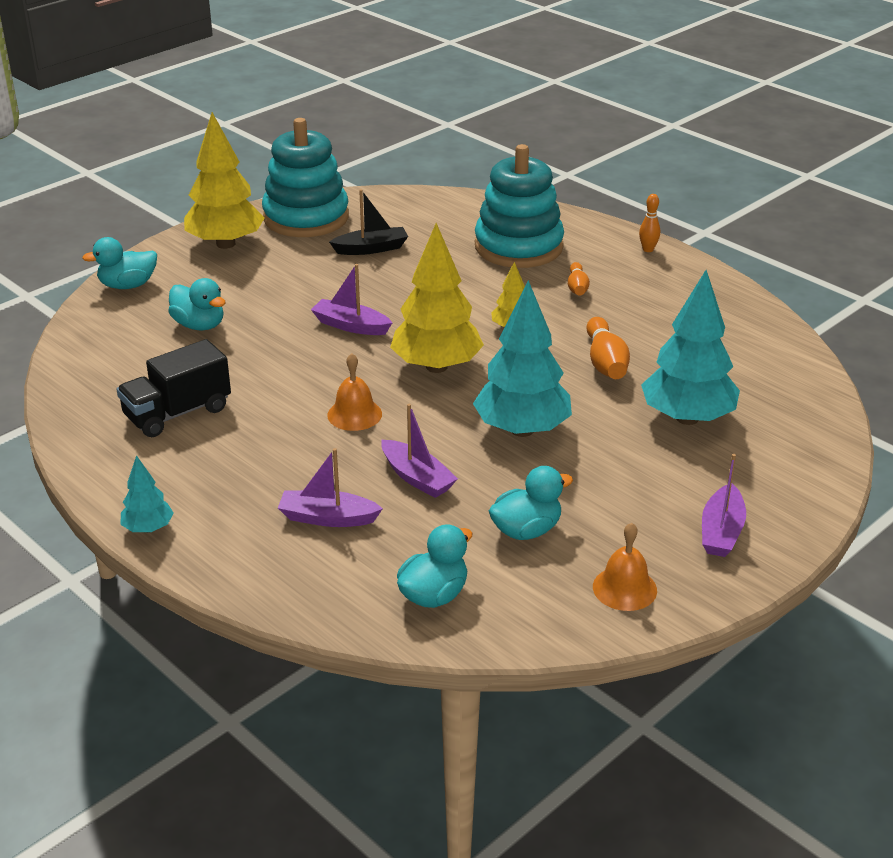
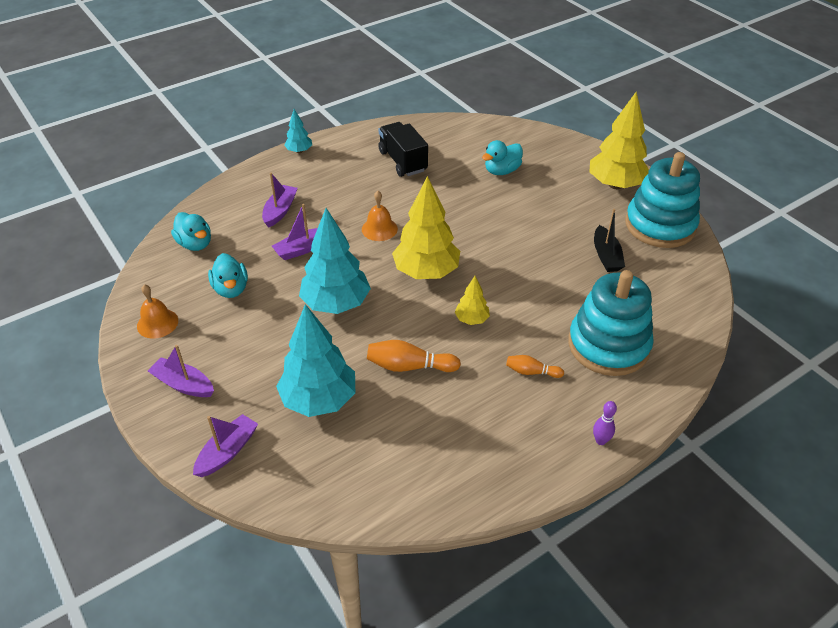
camera: 100 degrees right, 10 degrees up
turquoise duck [82,237,157,289] -> none
purple boat [311,264,392,335] -> purple boat moved to [193,414,258,477]
orange bowling pin [639,194,660,252] -> purple bowling pin [593,401,617,445]

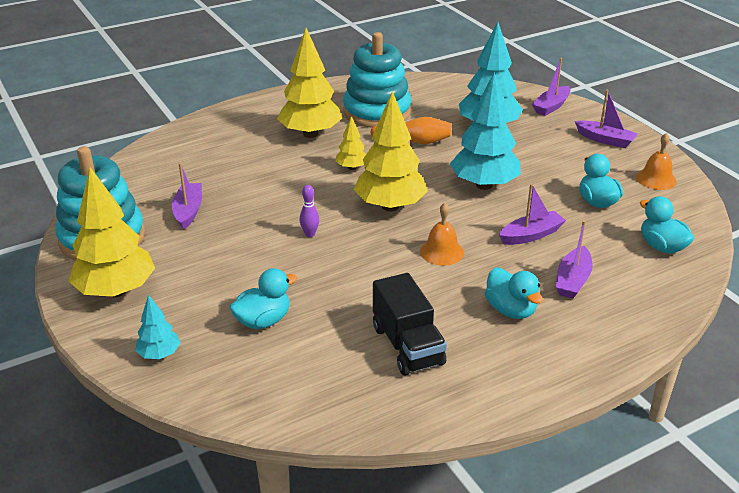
camera: 175 degrees left, 10 degrees down
turquoise tree [284,109,312,153] -> turquoise tree moved to [135,295,181,359]
orange bowling pin [506,355,564,378] -> yellow tree [277,28,342,138]
turquoise stacking toy [568,270,654,376] -> turquoise stacking toy moved to [343,32,411,128]
purple bowling pin [593,401,617,445] -> purple bowling pin moved to [300,185,319,237]
black boat [594,209,625,272] -> purple boat [172,163,202,229]
none -> turquoise duck [485,268,543,319]

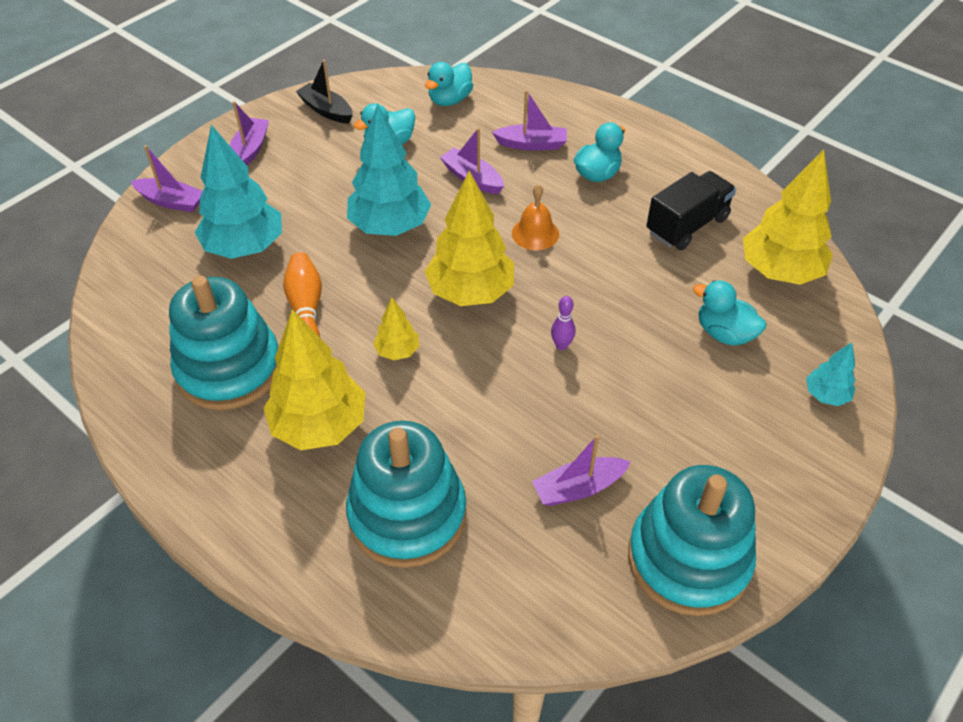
camera: 110 degrees left, 15 degrees up
yellow tree [69,167,155,297] -> yellow tree moved to [743,149,833,285]
orange bell [636,133,677,190] -> black boat [296,60,353,124]
none -> turquoise stacking toy [346,421,467,568]

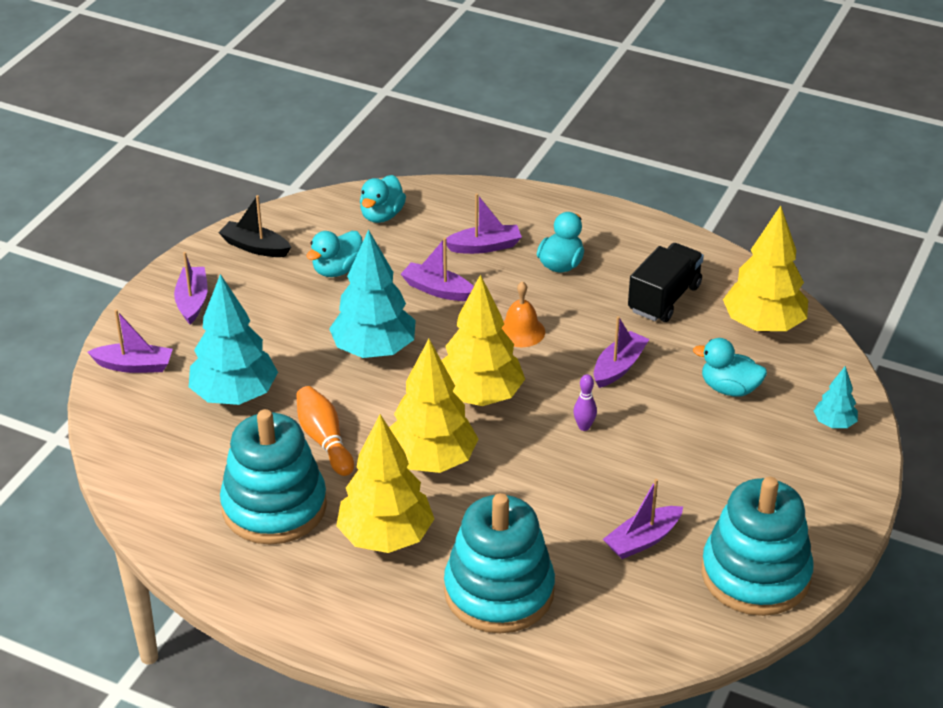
camera: 15 degrees left, 10 degrees down
yellow tree [373,297,419,360] -> yellow tree [389,339,478,473], size x2.04
none -> purple boat [594,316,649,388]

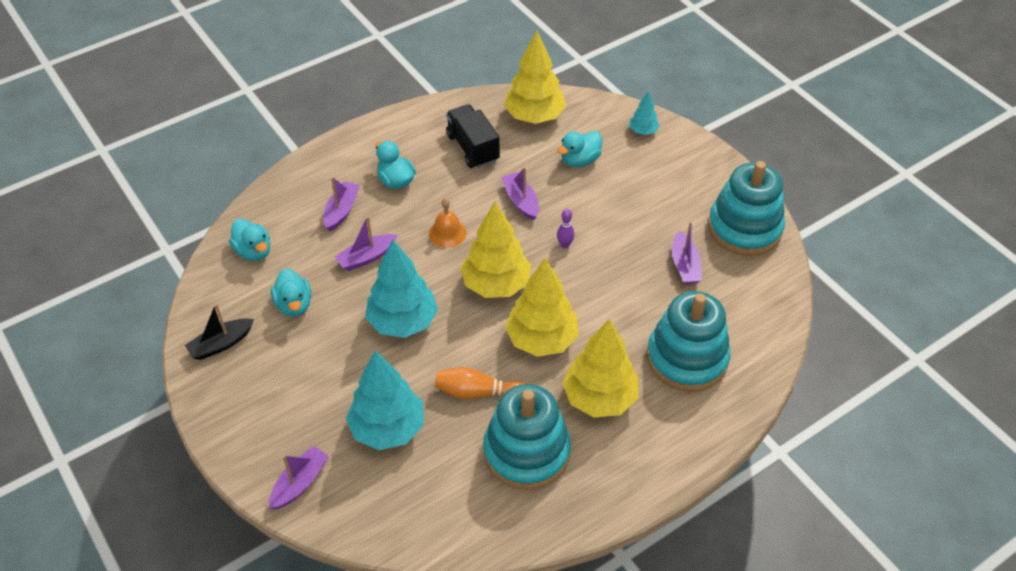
camera: 60 degrees left, 10 degrees up
purple boat [174,252,208,324] -> none

